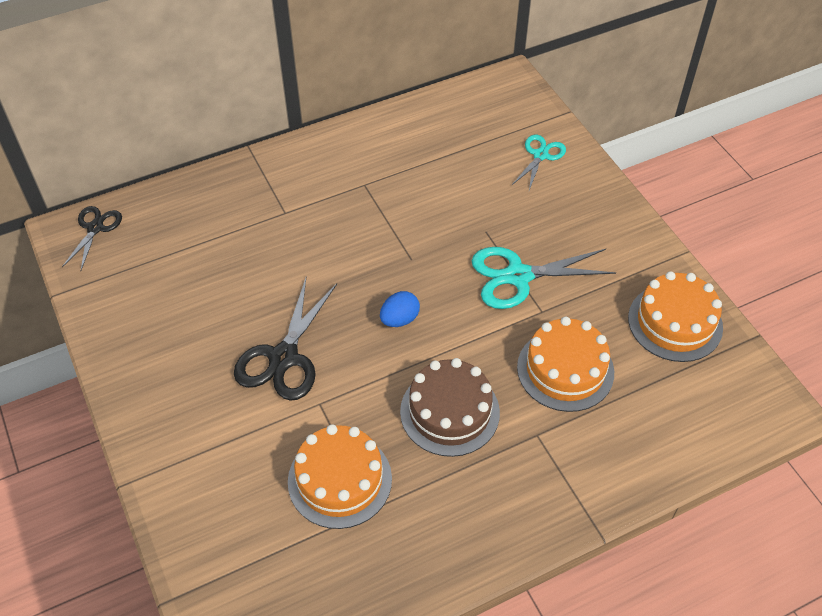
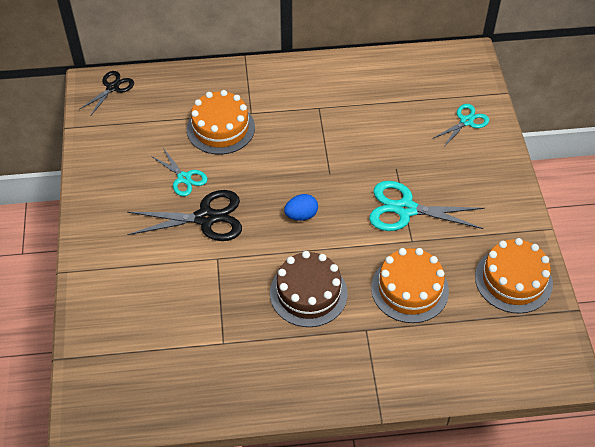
camera: 20 degrees right, 0 degrees up
black scissors [234,278,337,401] -> black scissors turned 135 degrees counterclockwise [127,190,242,241]
orange cake [288,424,392,529] -> orange cake moved to [187,90,255,155]
none -> turquoise scissors [151,148,207,196]

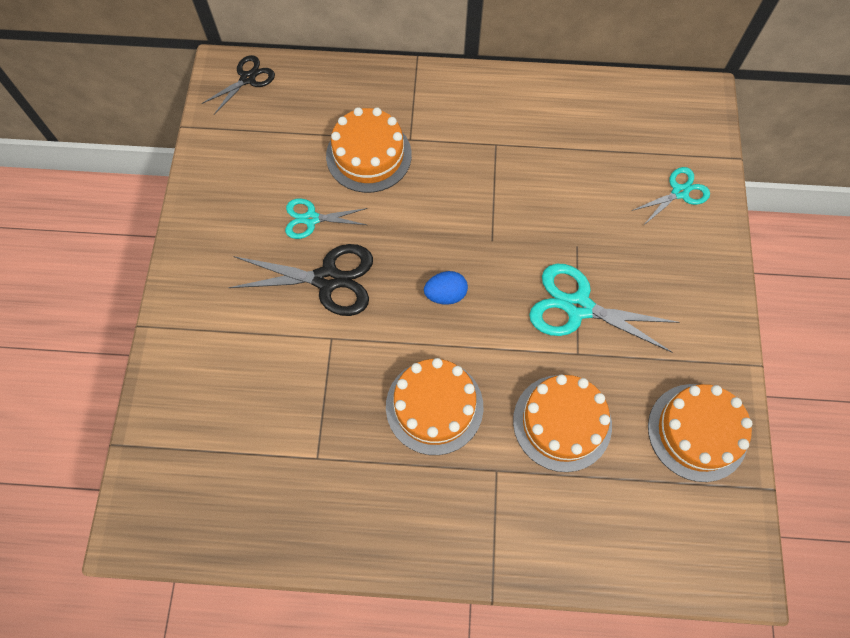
camera: 10 degrees right, 15 degrees up
turquoise scissors [151,148,207,196] -> turquoise scissors turned 120 degrees clockwise [285,198,368,239]
brown cake [270,251,348,327] -> orange cake [386,358,483,455]

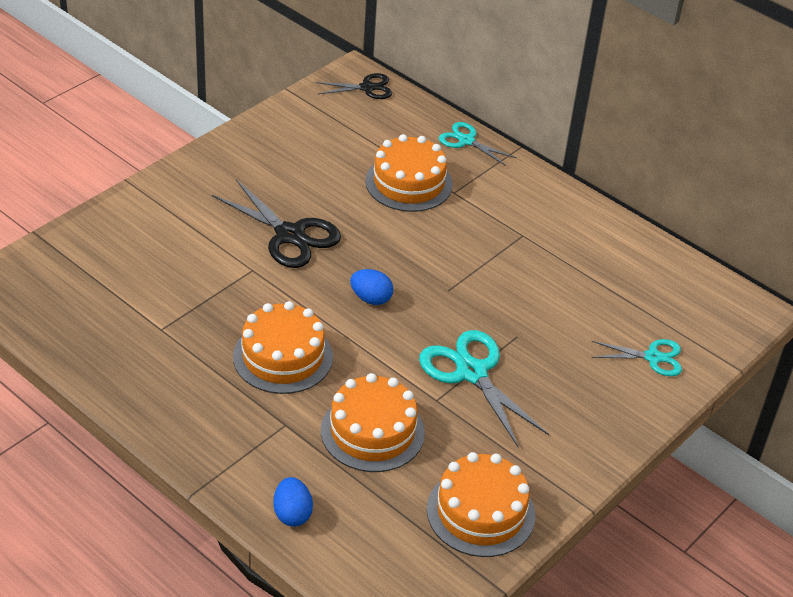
camera: 35 degrees right, 25 degrees down
turquoise scissors [285,198,368,239] -> turquoise scissors moved to [439,122,516,166]
none -> blue egg [273,477,313,527]

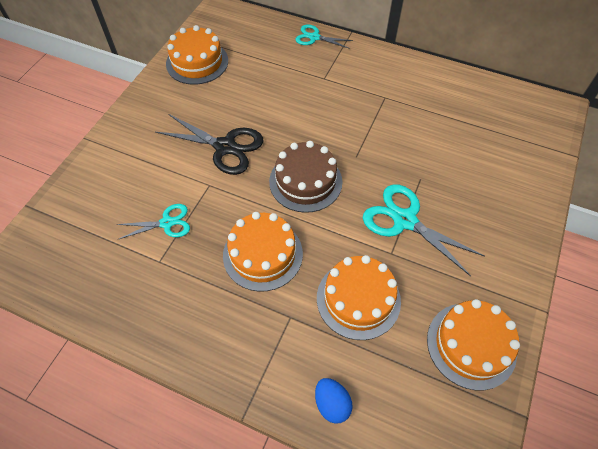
camera: 15 degrees left, 15 degrees up
black scissors [315,73,392,99] -> none
blue egg [350,269,393,305] -> brown cake [269,141,342,213]
orange cake [365,134,453,212] -> orange cake moved to [166,25,228,85]
turquoise scissors [592,339,682,376] -> turquoise scissors moved to [117,204,190,239]

